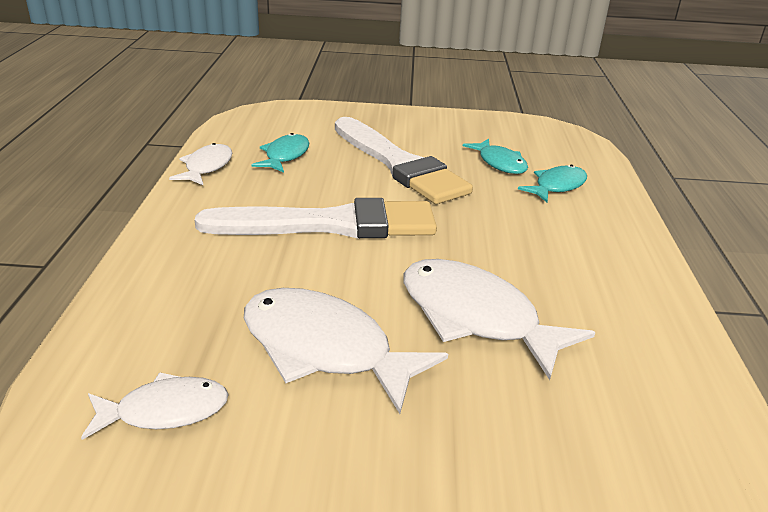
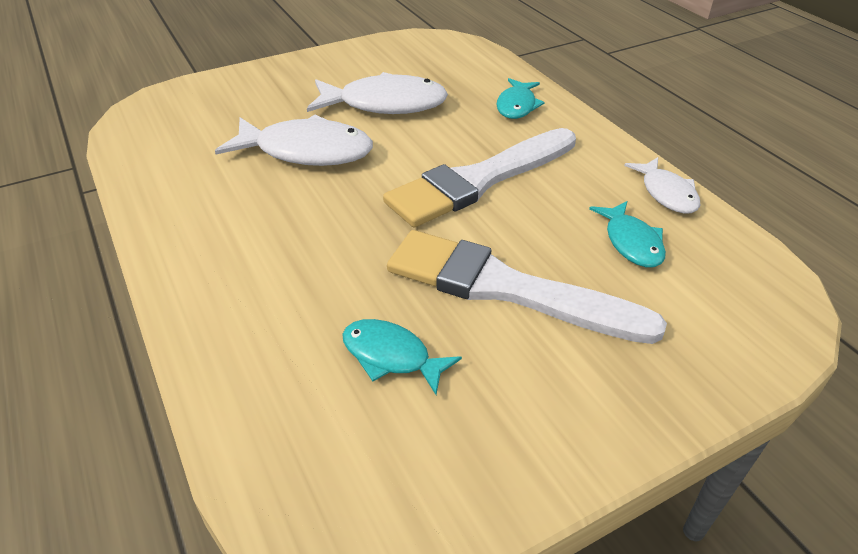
camera: 150 degrees right, 10 degrees up
white fish [81,372,229,440] -> none
turquoise fish [518,165,587,202] -> turquoise fish moved to [496,78,545,119]

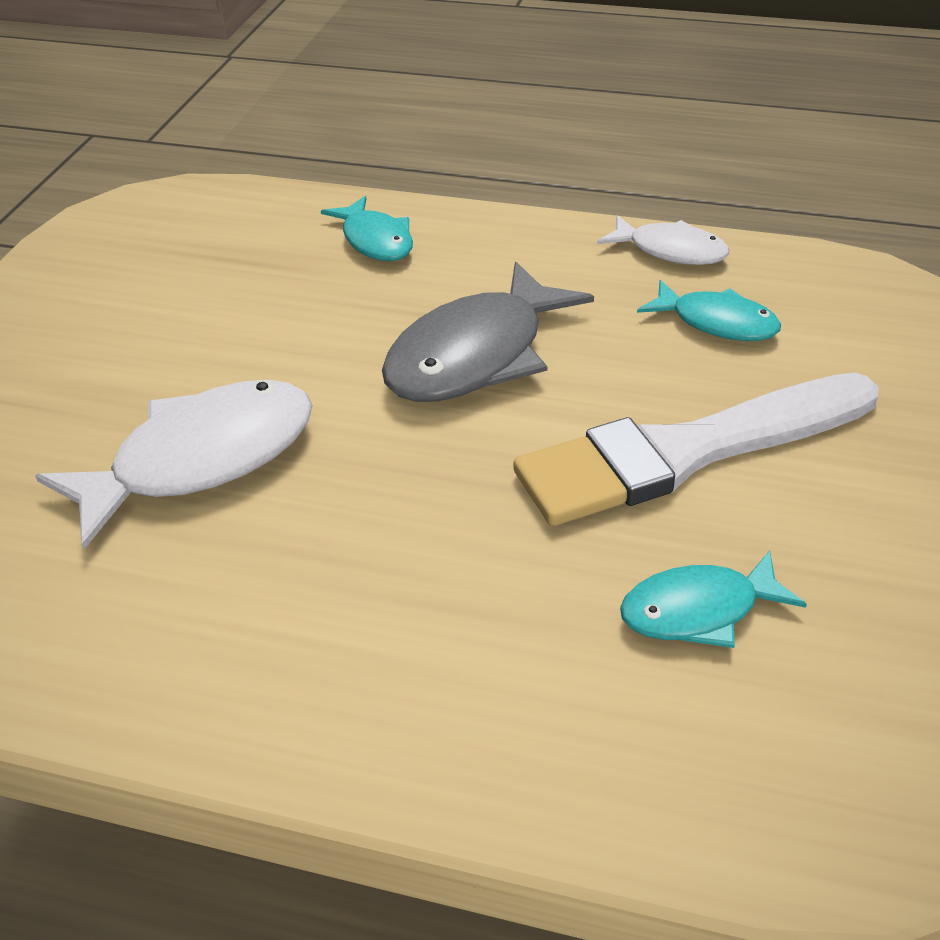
camera: 45 degrees left, 0 degrees up
white fish [307,72,448,114] -> none
white brush [383,128,576,227] -> grey fish [382,262,594,402]

